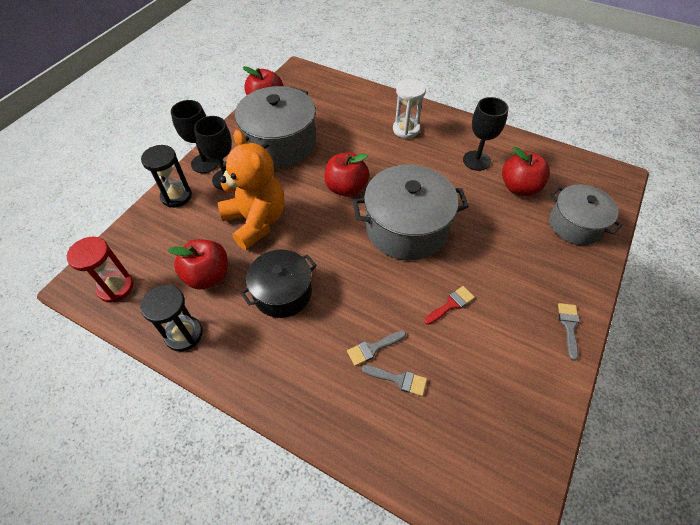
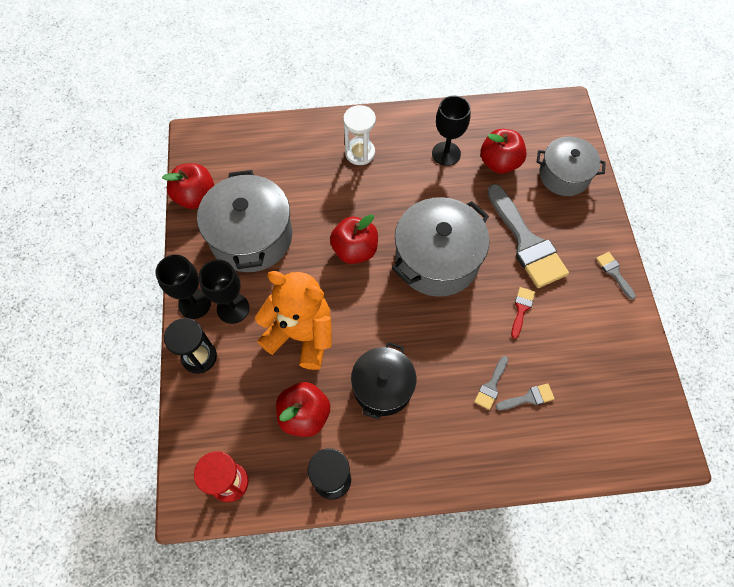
camera: 35 degrees left, 10 degrees up
none -> grey brush [487,184,569,288]

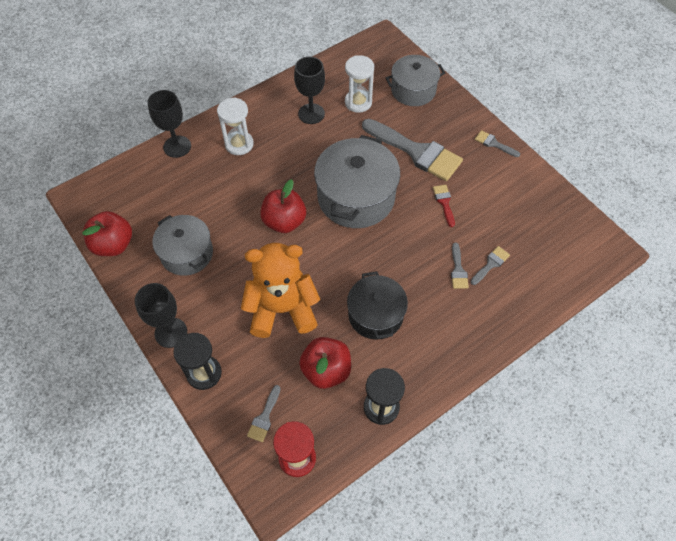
camera: 30 degrees left, 5 degrees down
grey pot [197,170,292,272] -> grey pot [152,215,213,276], size x0.65
black goblet [199,260,249,324] -> black goblet moved to [148,90,191,158]
red apple [480,129,527,174] -> white hourglass [345,55,374,113]
none -> grey brush [247,385,281,442]

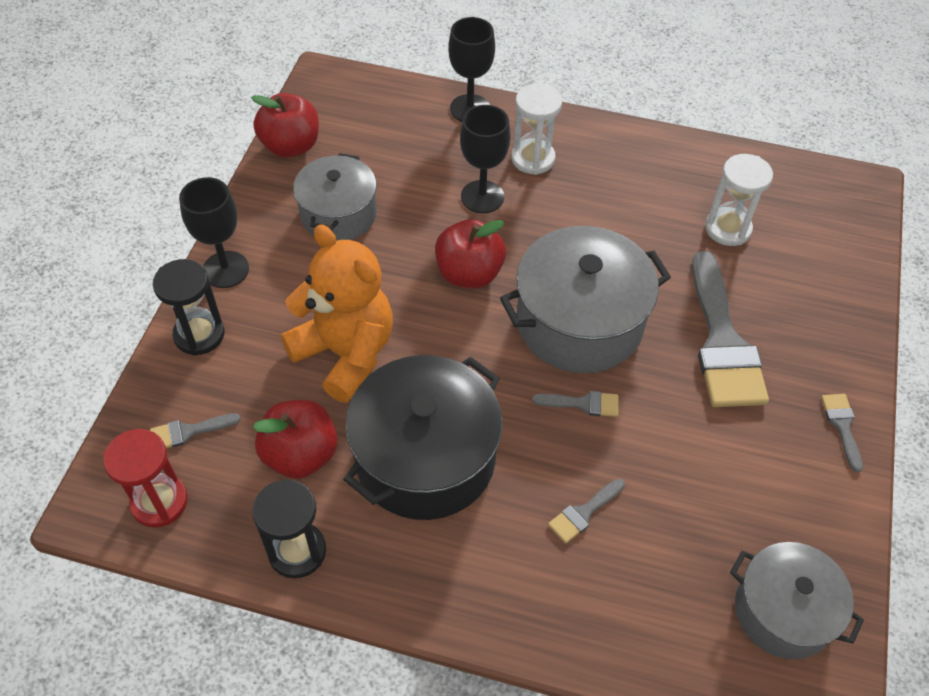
camera: 50 degrees right, 5 degrees down
black goblet [294,57,325,124] -> black goblet moved to [460,105,511,213]
black pot [347,271,408,340] -> black pot [343,355,502,520], size x1.55
grey pot [386,55,445,106] -> grey pot moved to [730,542,864,660]
red brush [433,185,455,227] -> none
grey brush [471,246,510,285] -> grey brush moved to [532,391,619,417]

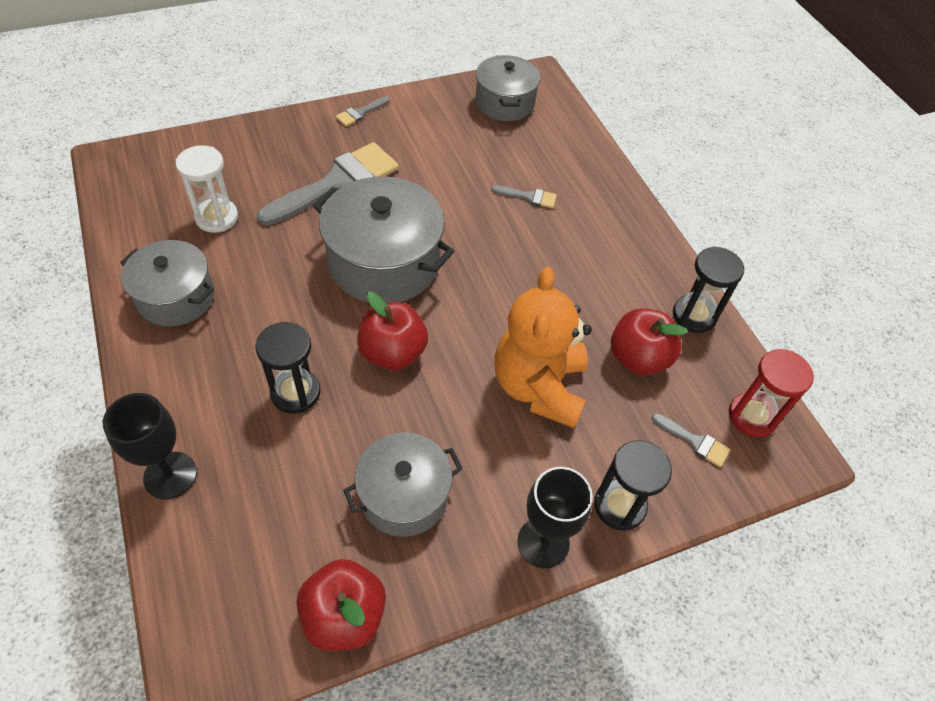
camera: 130 degrees left, 0 degrees up
black pot [343,355,502,520] -> none
black goblet [460,105,511,213] -> black hourglass [255,322,321,414]
white hourglass [511,84,562,175] -> none
grey brush [532,391,619,417] -> none
none -> grey pot [120,240,214,327]

